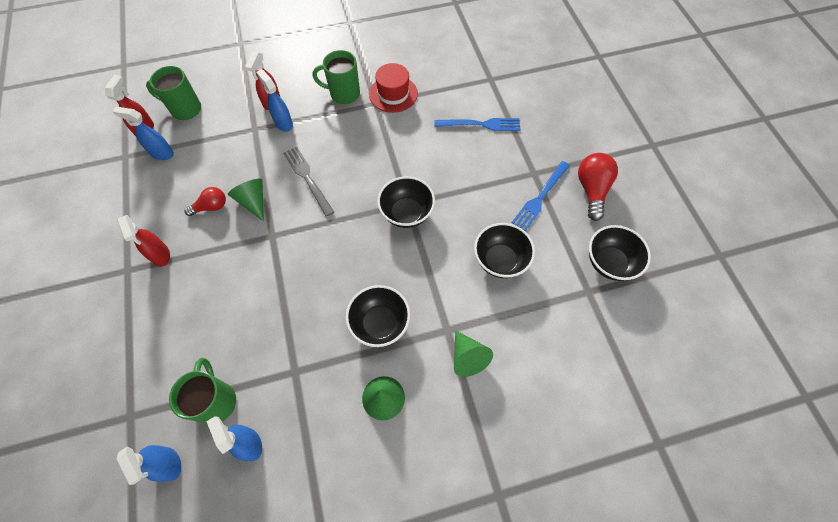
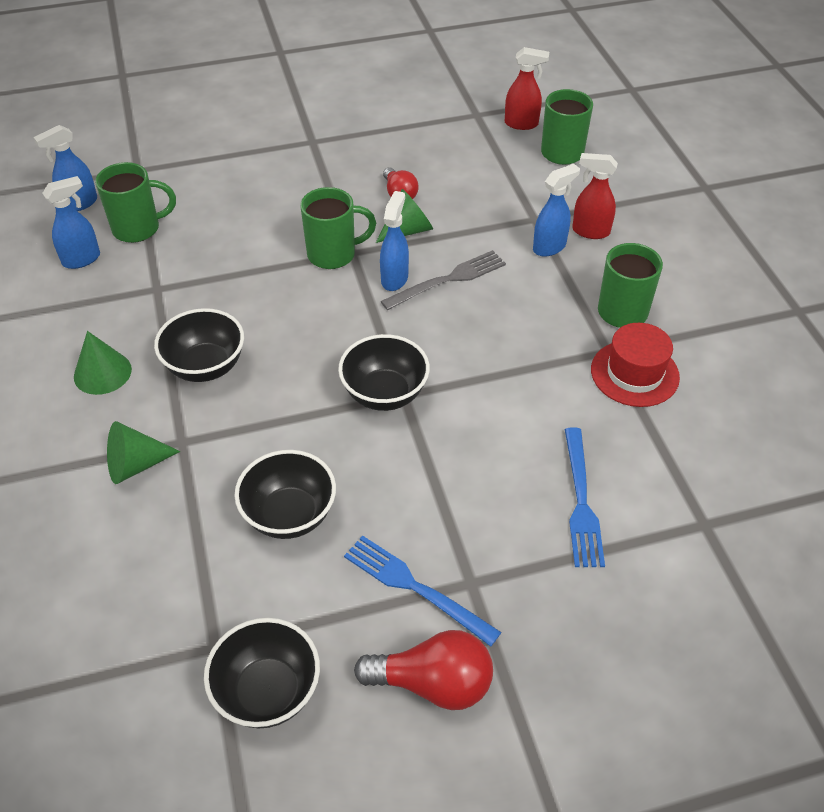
camera: 90 degrees right, 15 degrees down
blue spray bottle [112,107,174,160] -> blue spray bottle moved to [380,191,409,291]
red spray bottle [117,215,170,267] -> none
none -> green mug [300,187,376,269]

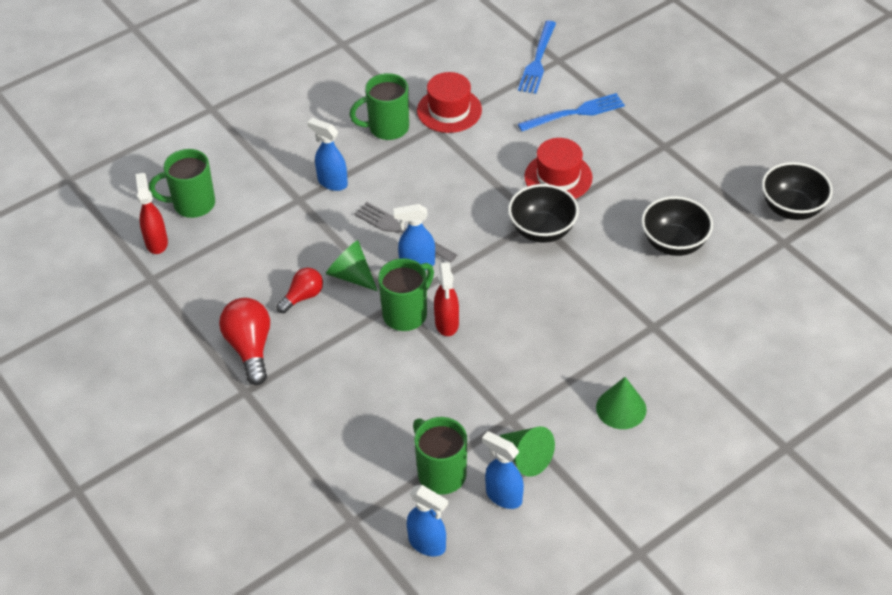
camera: 110 degrees left, 0 degrees up
green cone [107,421,180,484] -> green cone moved to [500,427,555,477]
black bowl [154,308,244,382] -> none
green mug [300,187,376,269] -> green mug turned 75 degrees clockwise [378,258,434,331]
blue fork [344,535,501,647] -> blue fork moved to [518,21,556,94]
red light bulb [354,630,493,710] -> red light bulb moved to [219,298,270,385]
red spray bottle [572,153,618,239] -> red spray bottle moved to [434,262,459,336]
none -> red hat [524,138,593,199]

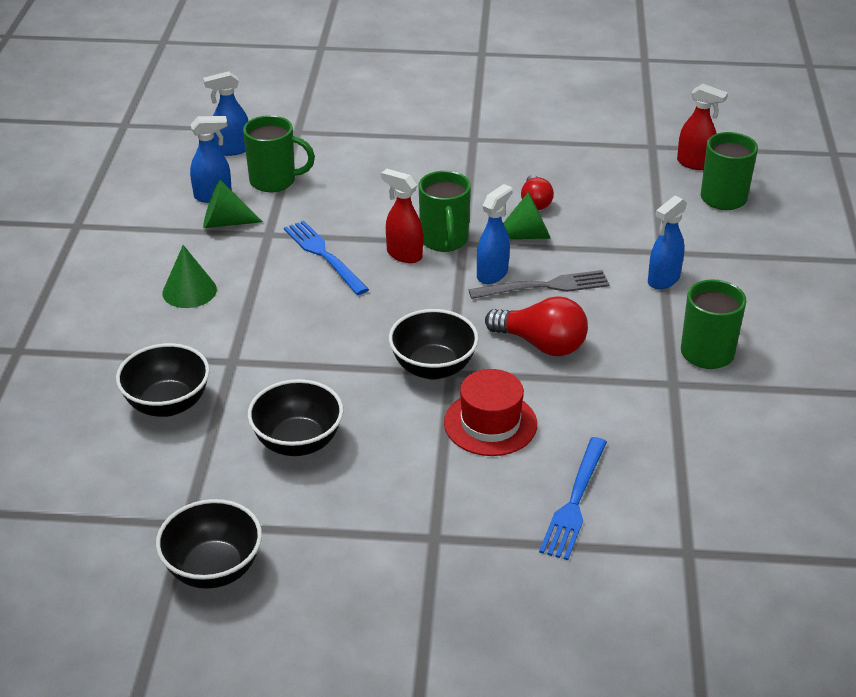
camera: 130 degrees right, 10 degrees down
red light bulb [219,298,270,385] -> red light bulb moved to [485,296,588,356]
blue spray bottle [307,118,348,191] -> blue spray bottle turned 150 degrees clockwise [648,196,687,289]
red hat [417,72,482,133] -> none
blue fork [518,21,556,94] -> blue fork moved to [284,221,369,295]
none -> black bowl [116,343,210,417]

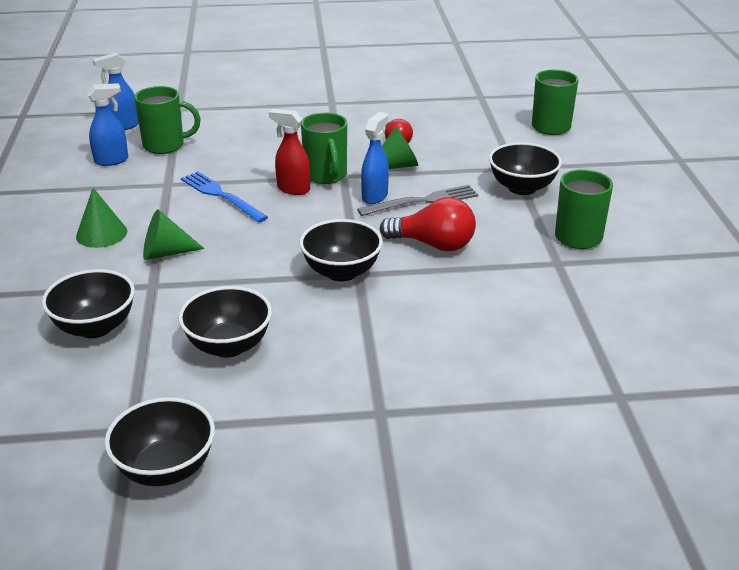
camera: 10 degrees left, 5 degrees down
green cone [203,180,263,228] -> green cone moved to [143,209,204,260]
red hat [444,369,537,456] -> none
blue fork [539,437,607,560] -> none
blue spray bottle [648,196,687,289] -> black bowl [489,142,562,195]
red spray bottle [677,84,728,170] -> none

